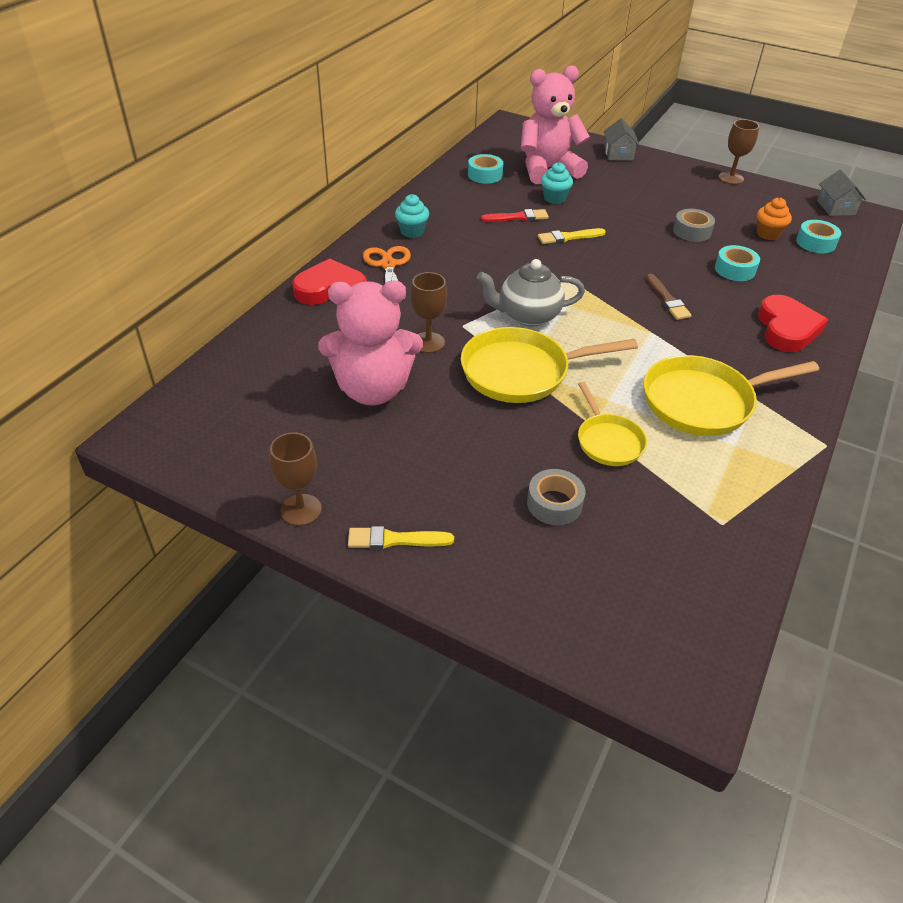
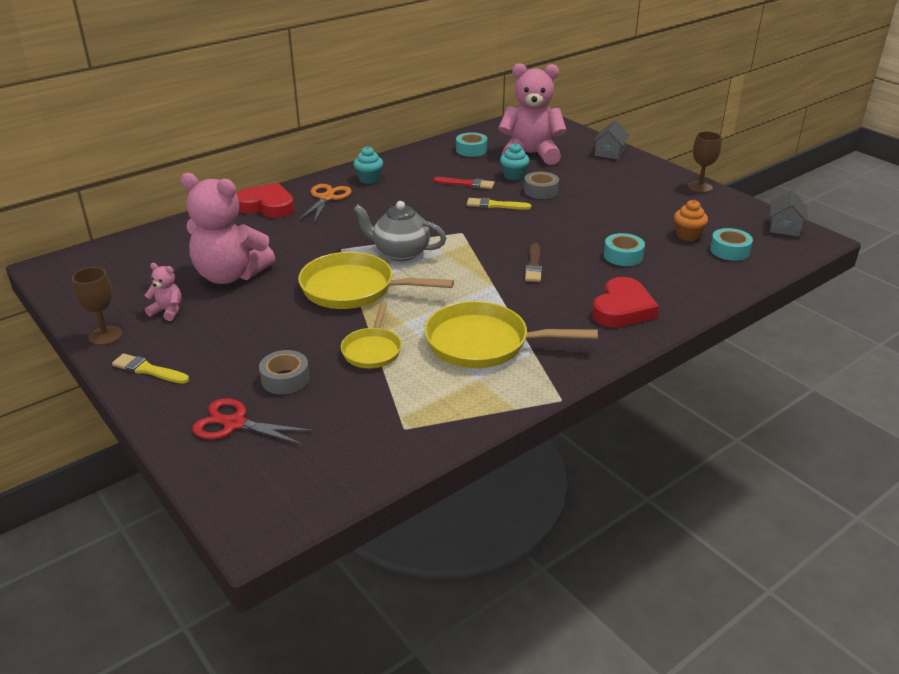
camera: 25 degrees right, 10 degrees down
brown goblet [411,272,447,353] -> none
grey tape [673,209,715,242] -> grey tape moved to [524,172,559,199]
none -> pink teddy bear [144,263,182,321]
none -> red scissors [192,398,313,445]

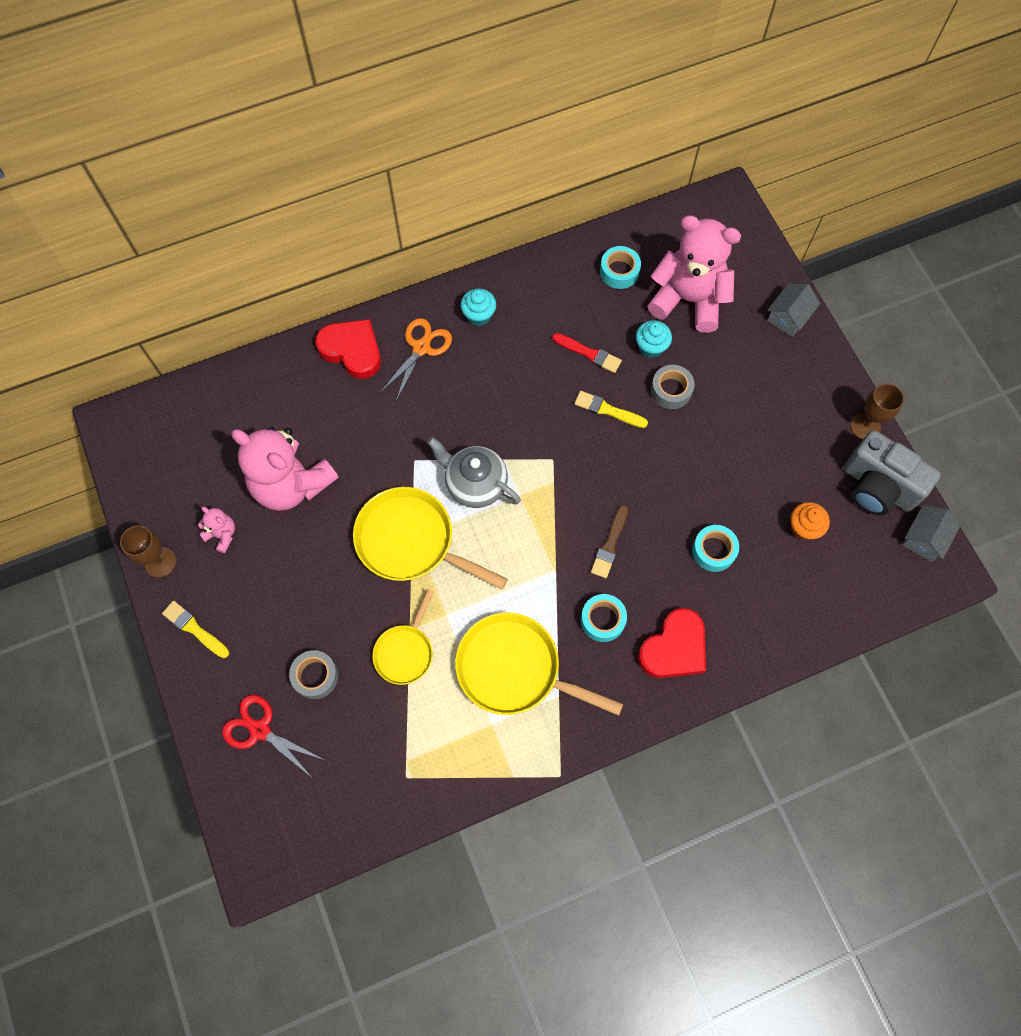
camera: 15 degrees right, 35 degrees up
turquoise tape [710,228,753,261] -> turquoise tape moved to [581,594,627,642]
none -> grey camera [844,430,941,516]

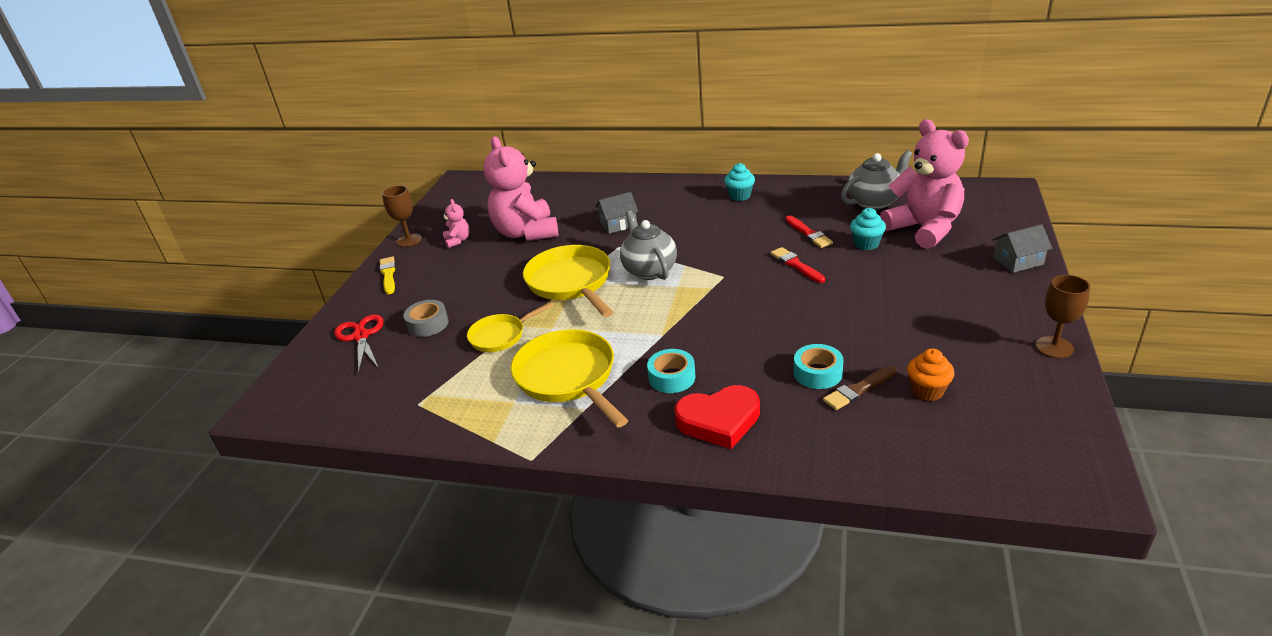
camera: 40 degrees right, 35 degrees down
red heart [315,319,381,379] -> none
orange scissors [380,318,452,401] -> none
yellow brush [575,391,648,428] -> red brush [771,247,825,283]
brown brush [591,505,628,578] -> brown brush moved to [823,366,897,410]
turquoise tape [600,246,641,289] -> grey teapot [841,150,912,210]
grey tape [651,365,695,409] -> none
grey camera [844,430,941,516] -> none
grey house [902,505,960,562] -> grey house moved to [595,192,638,234]

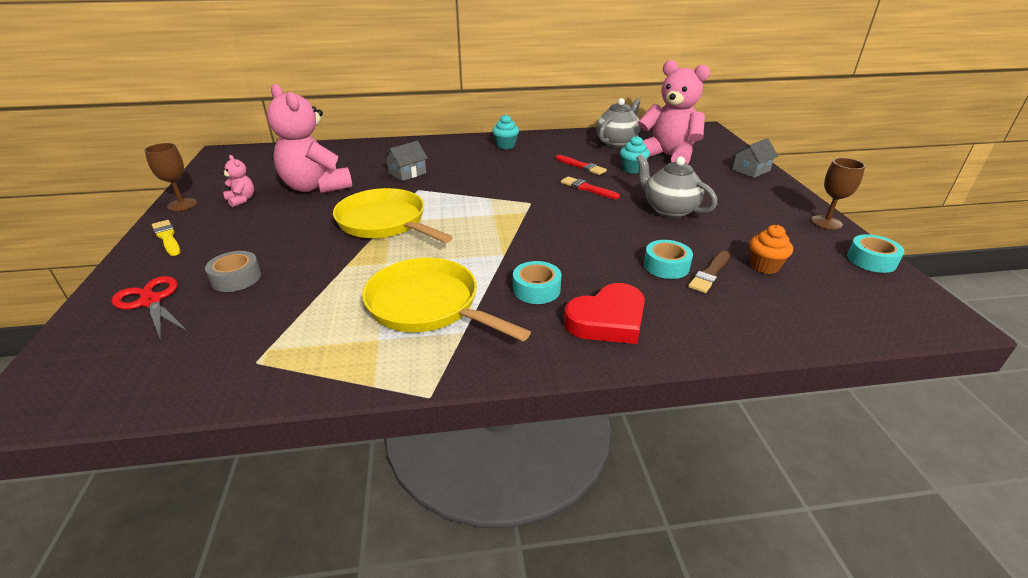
camera: 25 degrees left, 0 degrees up
yellow pan [467,302,554,352] -> none
grey teapot [620,210,677,280] -> grey teapot moved to [636,154,717,218]
none -> turquoise tape [847,234,905,273]

